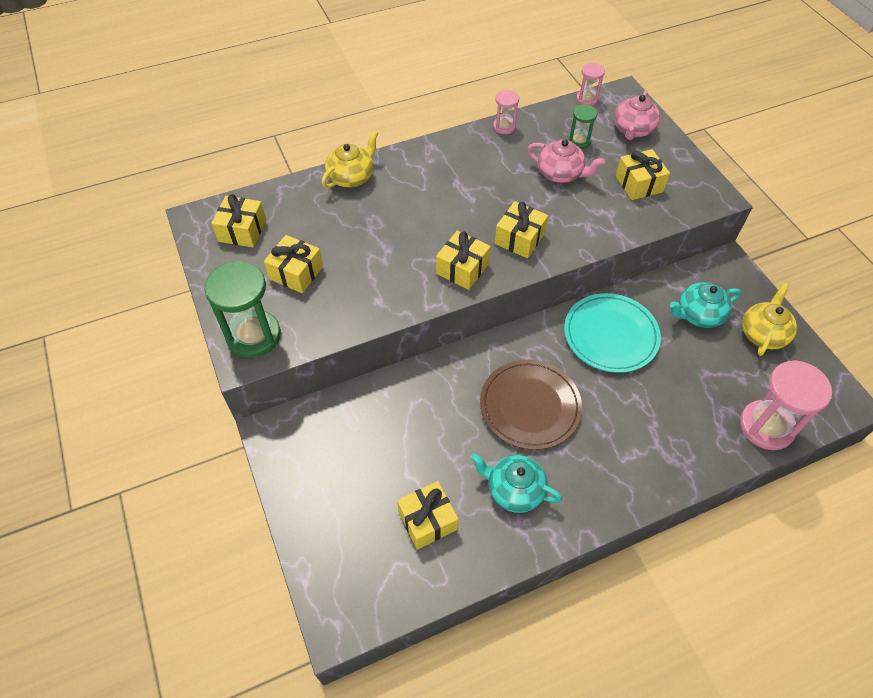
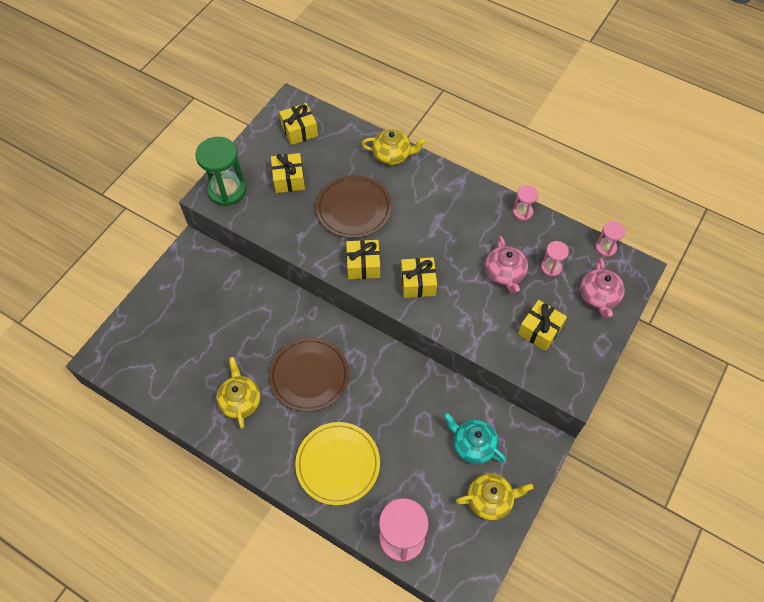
camera: 55 degrees right, 5 degrees up
yellow gift [397,481,458,549] -> none
turquoise teapot [471,453,562,513] -> yellow teapot [216,357,261,429]
turquoise plate [564,293,661,373] -> none
green hourglass [568,104,597,149] -> pink hourglass [541,241,569,277]
pink teapot [614,90,660,140] -> pink teapot turned 75 degrees counterclockwise [580,258,625,318]
none -> yellow plate [295,422,380,505]
none -> brown plate [316,175,392,238]

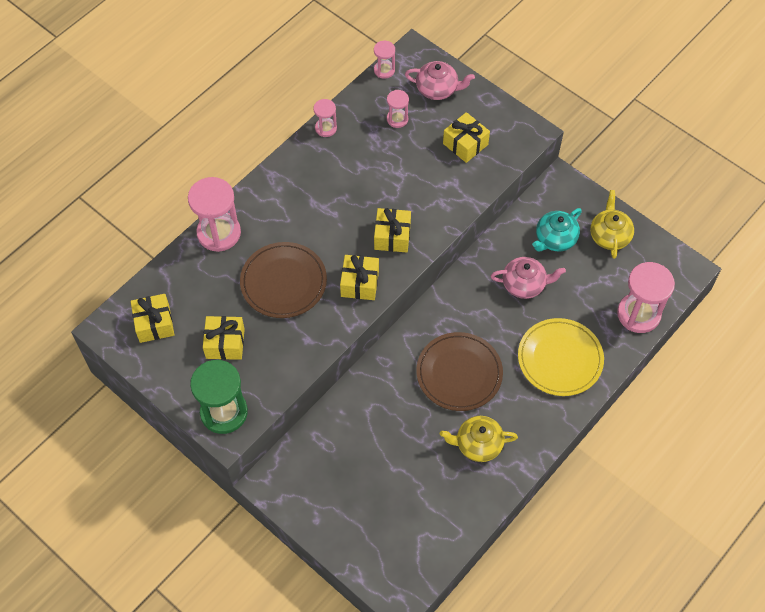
camera: 80 degrees left, 0 degrees up
yellow teapot [362,129,426,165] -> pink hourglass [188,177,241,252]
pink teapot [485,236,528,293] -> pink teapot moved to [491,257,566,299]

